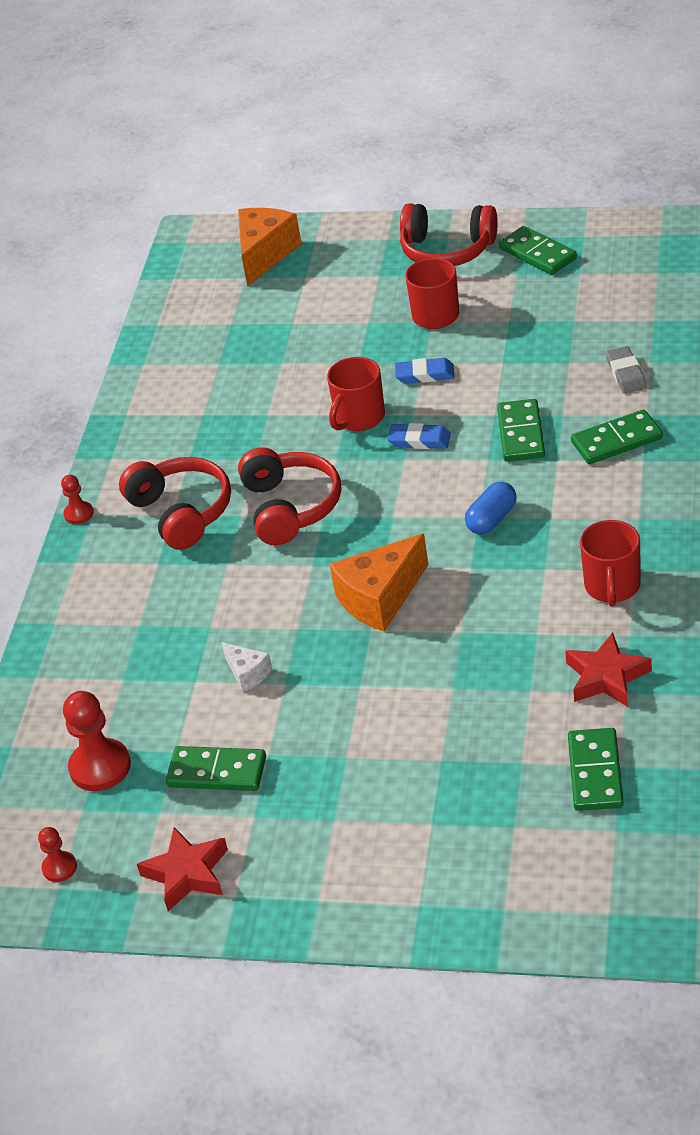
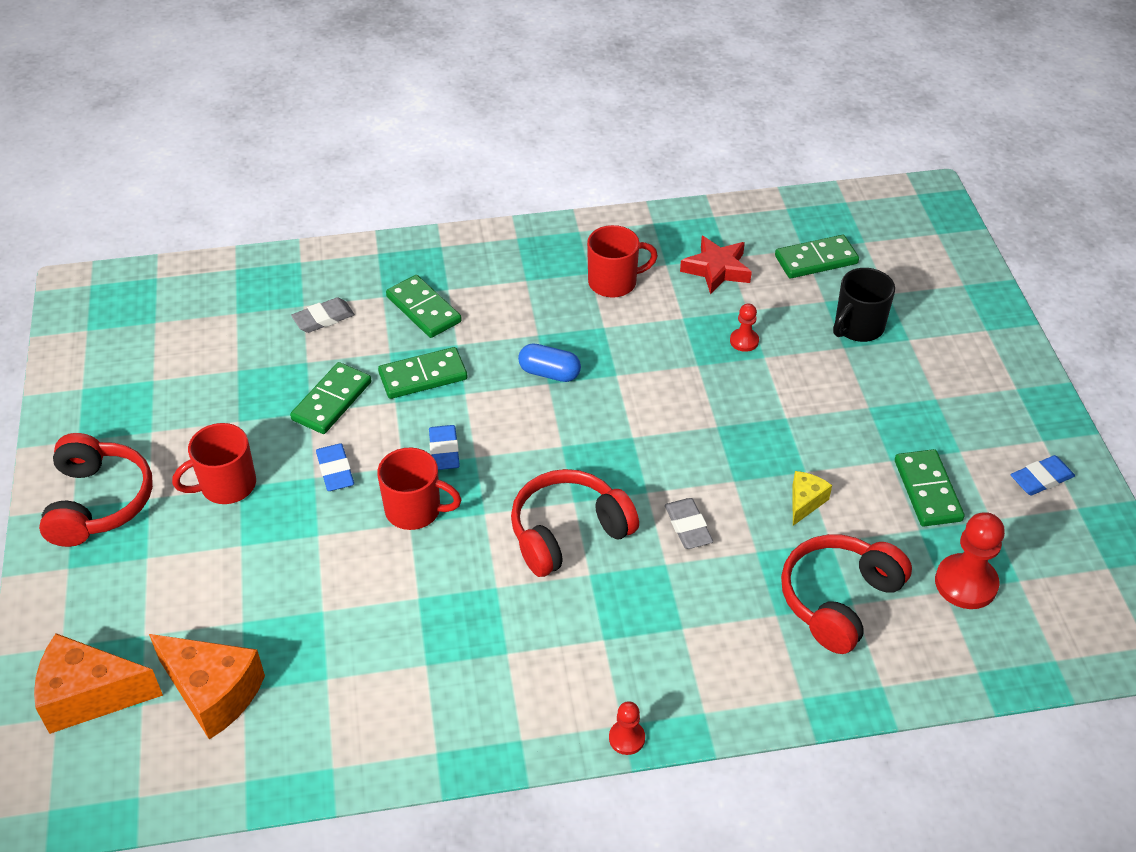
camera: 115 degrees left, 5 degrees up
red pawn [38,827,77,882] -> red pawn moved to [730,303,759,352]
red headphones [119,457,231,550] -> red headphones moved to [781,534,912,654]
red star [137,827,228,911] -> blue eraser [1011,455,1075,495]
white cheese [221,642,272,692] -> yellow cheese [792,471,832,526]
orange cheese [330,534,428,631] -> orange cheese moved to [149,634,265,740]
green domino [499,226,577,275] -> green domino moved to [290,362,371,434]
none -> grey eraser [665,498,713,549]
none -> black mug [833,268,895,342]

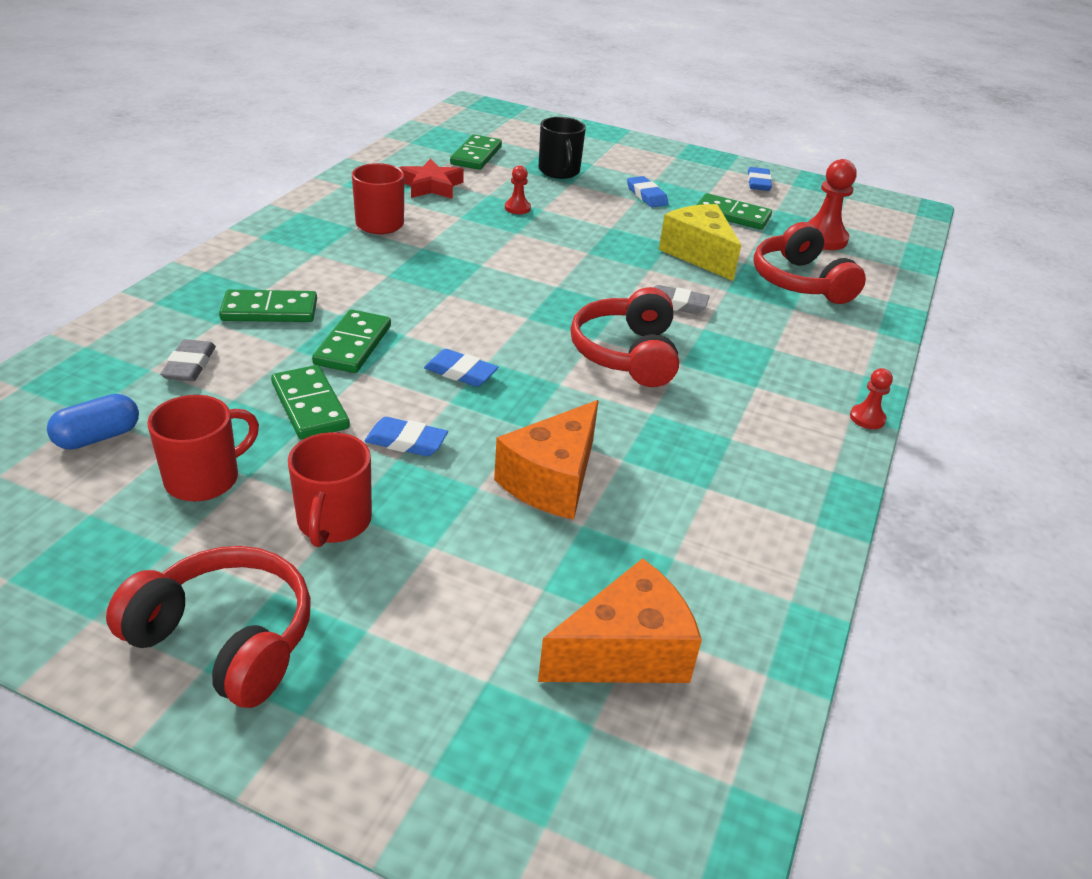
camera: 60 degrees left, 10 degrees down
orange cheese [34,633,163,734] -> orange cheese moved to [494,400,599,519]
red mug [377,447,462,530] -> red mug moved to [147,395,259,501]
blue capsule [518,343,581,382] -> blue capsule moved to [47,394,139,450]
yellow cheese [792,471,832,526] -> yellow cheese [659,204,741,281], size x1.93
none -> blue eraser [627,176,668,207]

